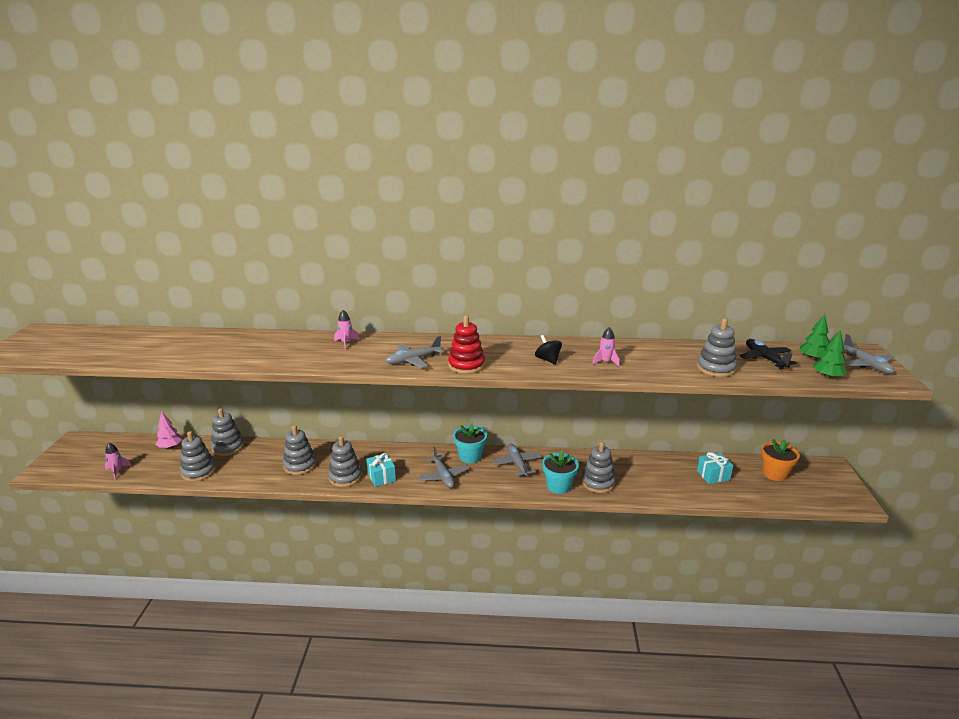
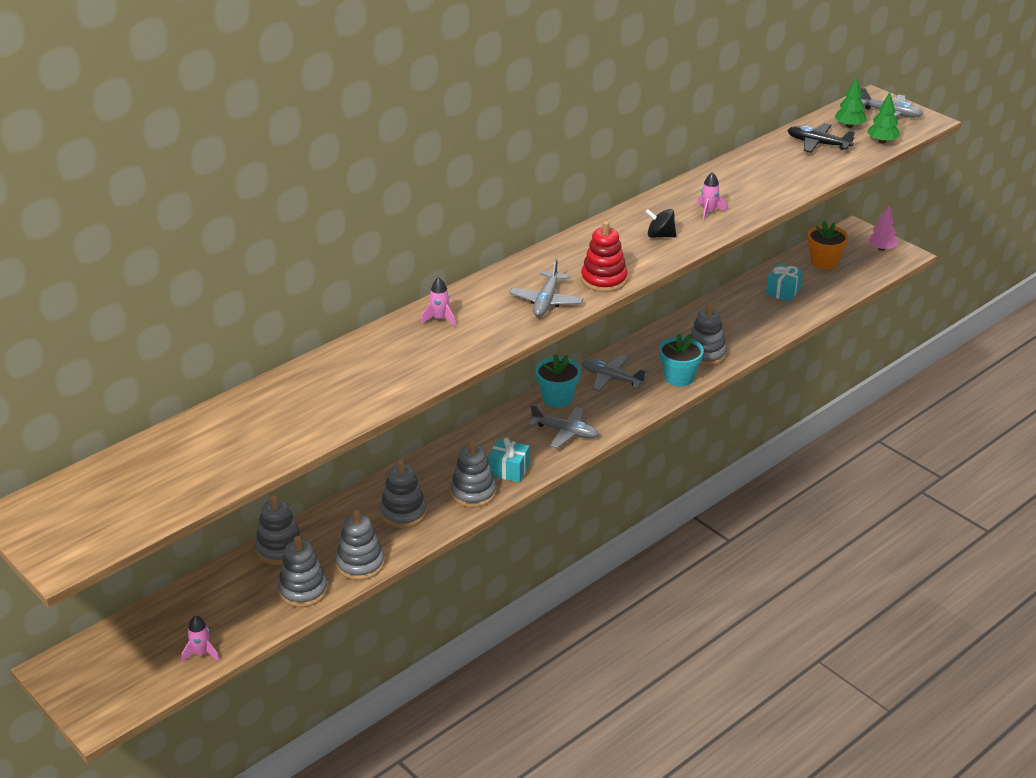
camera: 45 degrees left, 10 degrees up
pink tree [156,412,182,449] -> pink tree moved to [868,205,898,251]
grey stacking toy [697,318,737,377] -> grey stacking toy moved to [336,510,384,581]

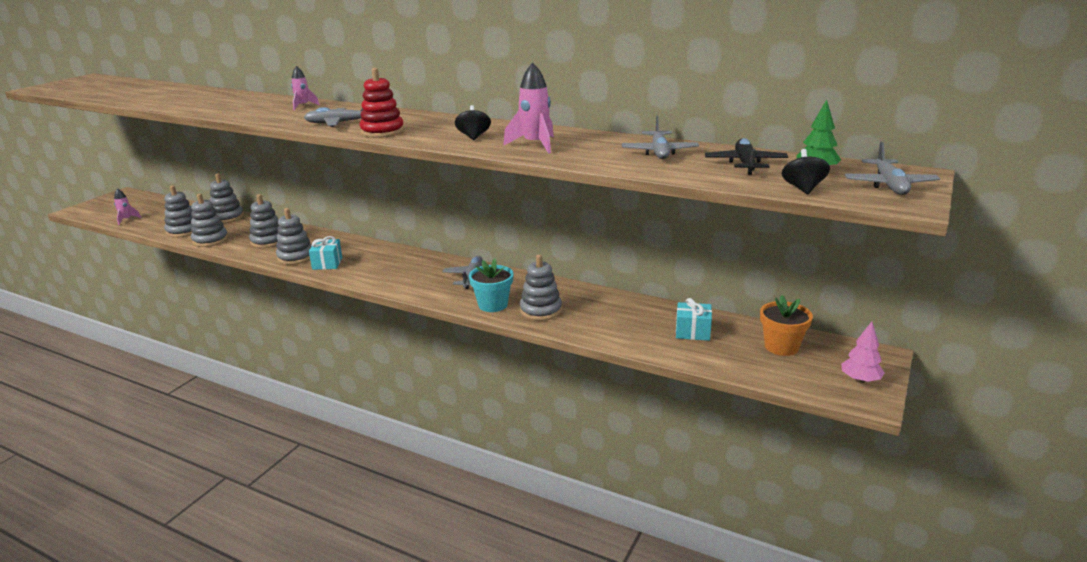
camera: 70 degrees right, 10 degrees down
grey plane [528,404,599,448] -> grey plane moved to [622,116,699,159]
turquoise flower pot [536,354,581,408] -> none
pink rocket [697,172,727,221] -> pink rocket [503,62,554,154], size x1.65
green tree [867,92,900,143] -> black spinning top [782,149,830,194]

